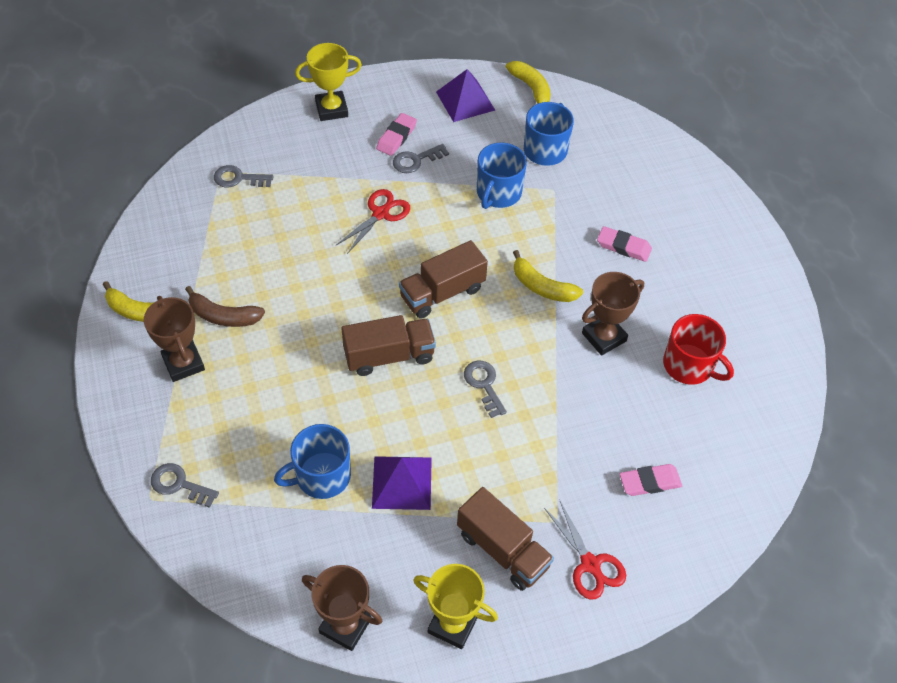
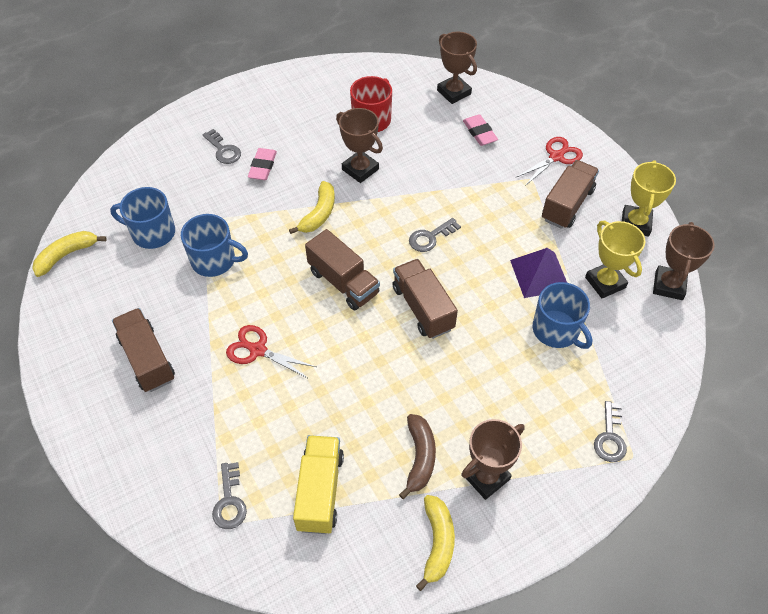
camera: 100 degrees left, 0 degrees up
yellow trophy [295,43,362,121] -> yellow trophy moved to [585,221,645,298]
pink eraser [376,113,417,156] -> brown truck [112,308,175,392]
grey key [393,144,449,173] -> grey key moved to [202,129,241,164]
purple pyramid [436,69,495,122] -> none
none -> yellow truck [293,435,344,534]
none -> brown trophy [437,32,477,104]

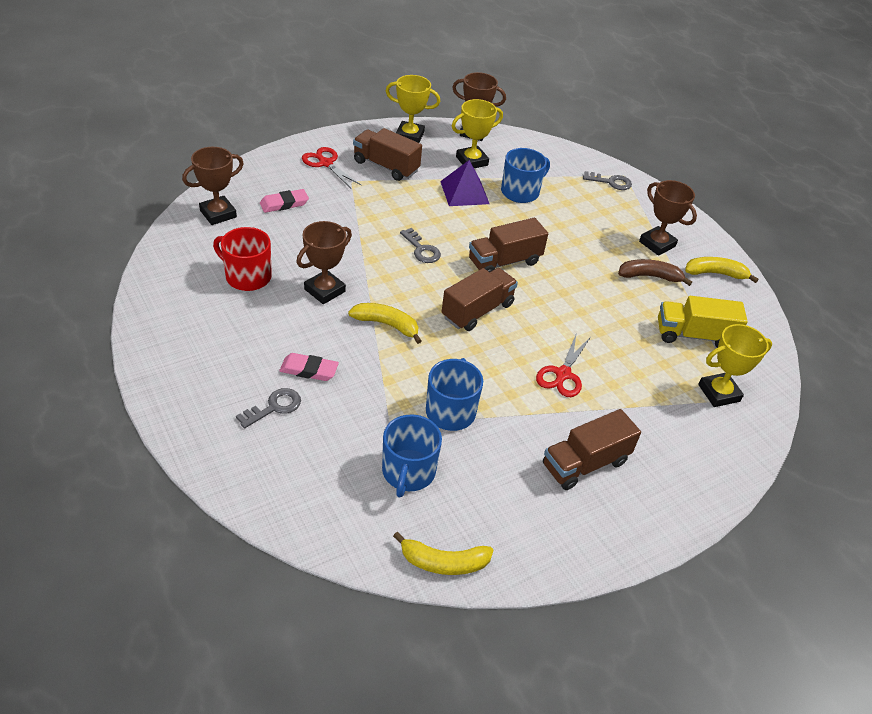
camera: 95 degrees left, 10 degrees down
yellow banana [32,231,107,277] -> yellow banana turned 45 degrees counterclockwise [393,532,494,575]
grey key [212,462,247,529] -> yellow trophy [698,324,772,407]

